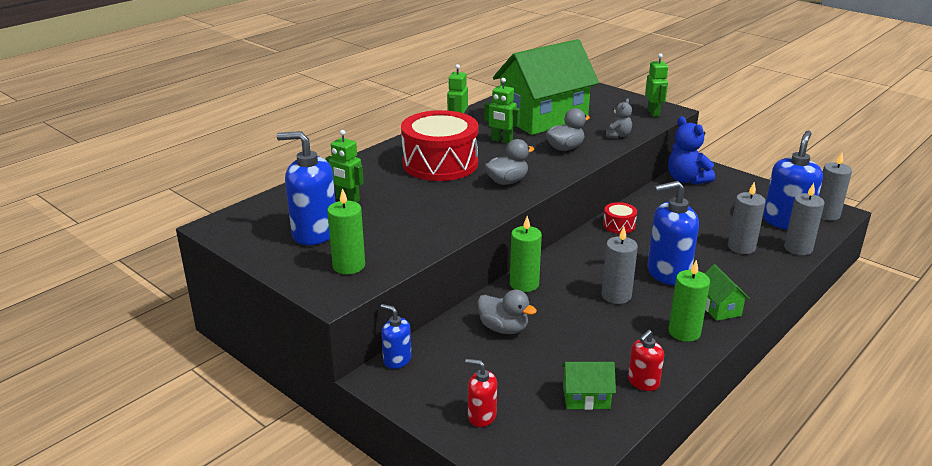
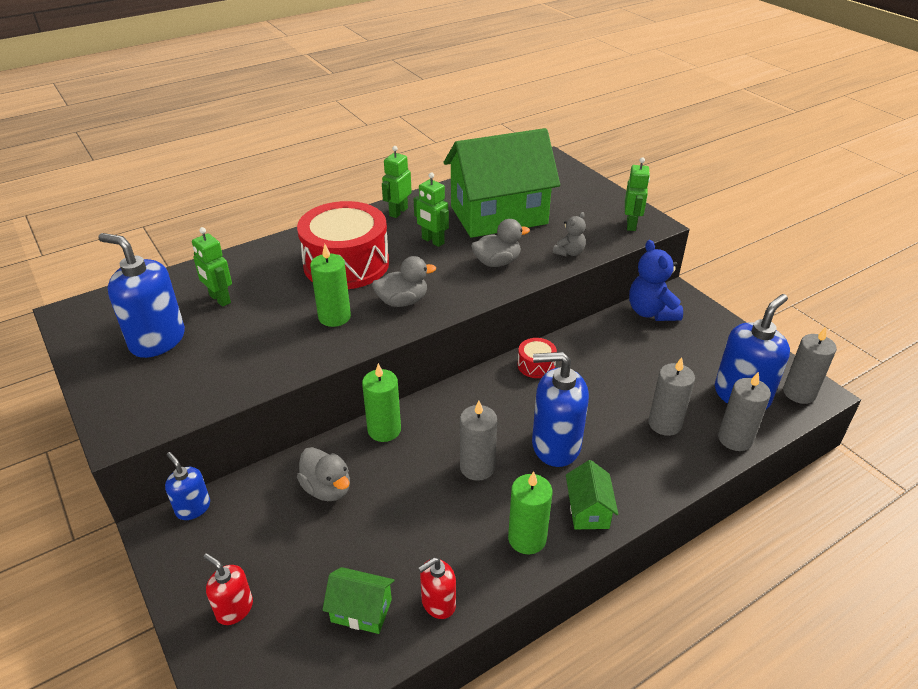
camera: 15 degrees right, 10 degrees up
green candle [327,188,365,274] -> green candle moved to [310,244,351,327]

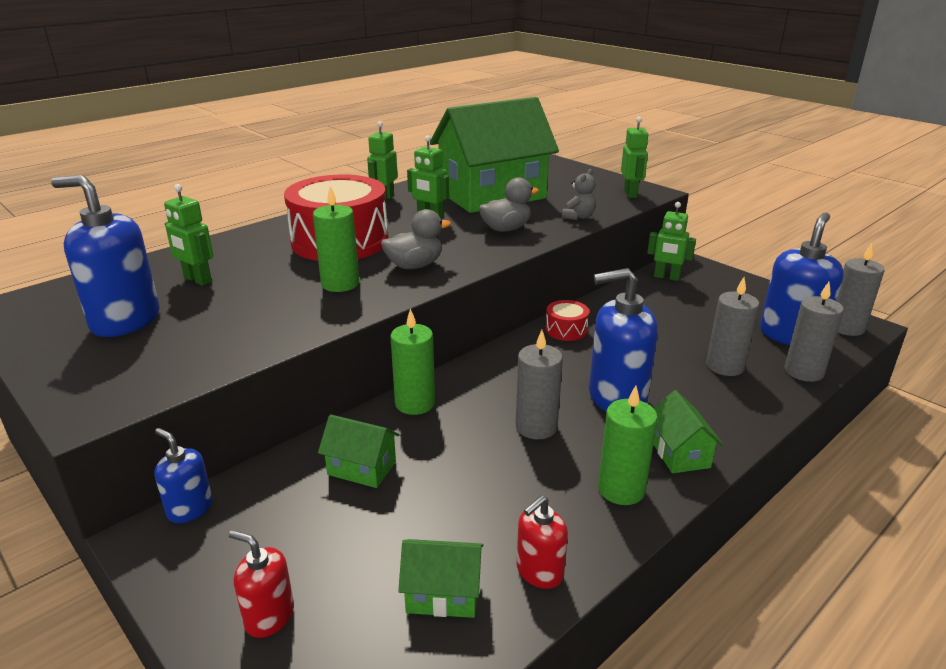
camera: 10 degrees left, 10 degrees down
grey duck [297,447,350,501] -> green house [318,415,400,488]
blue teddy bear [629,240,683,321] -> green robot [647,202,696,281]

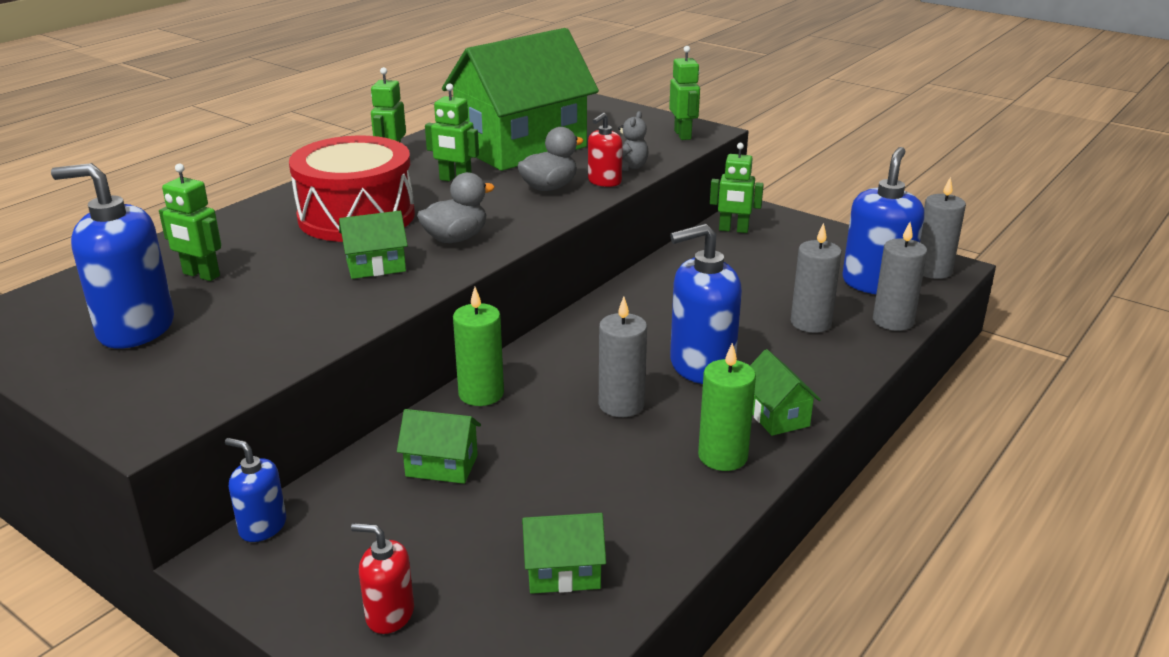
camera: 10 degrees left, 0 degrees up
green candle [313,186,359,292] -> green house [339,211,408,279]
red soap dispenser [517,495,568,589] -> red soap dispenser moved to [588,113,623,187]
red drum [546,300,589,341] -> none

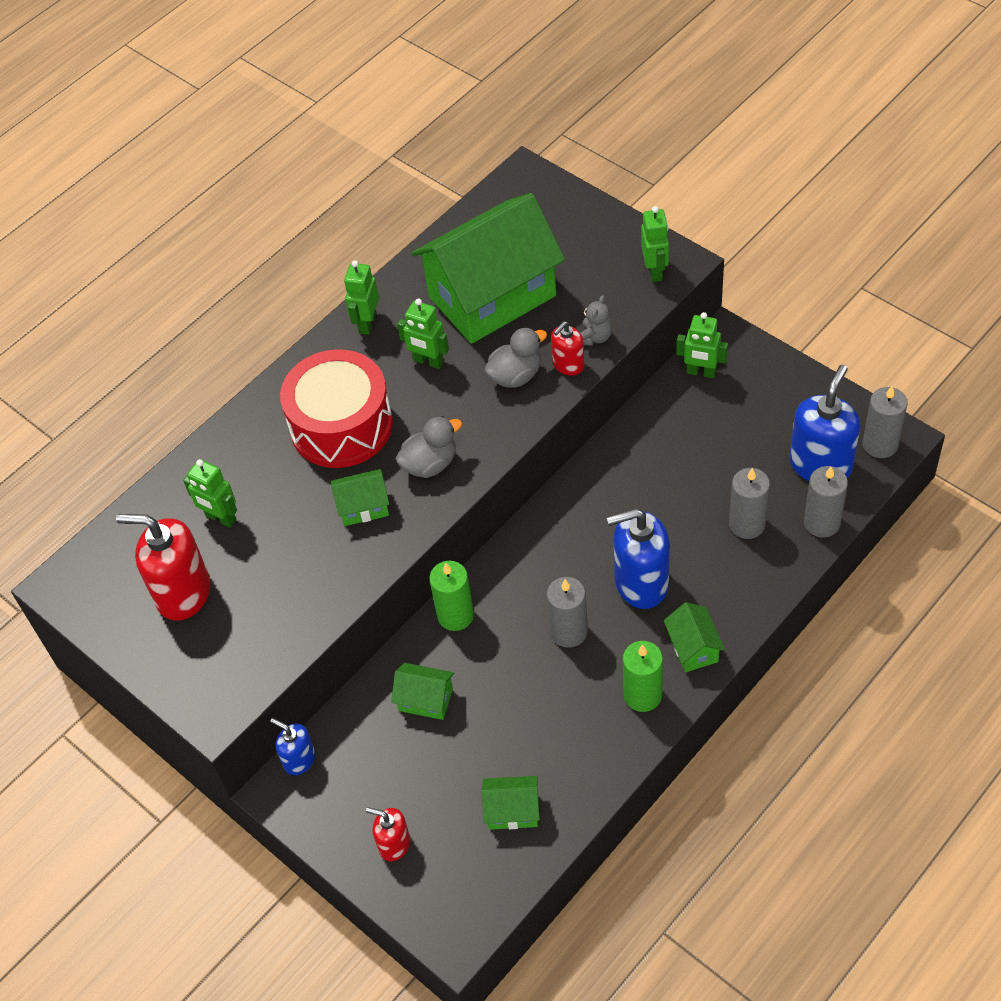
camera: 10 degrees right, 25 degrees up
blue soap dispenser [51,163,174,349] -> red soap dispenser [116,514,210,621]

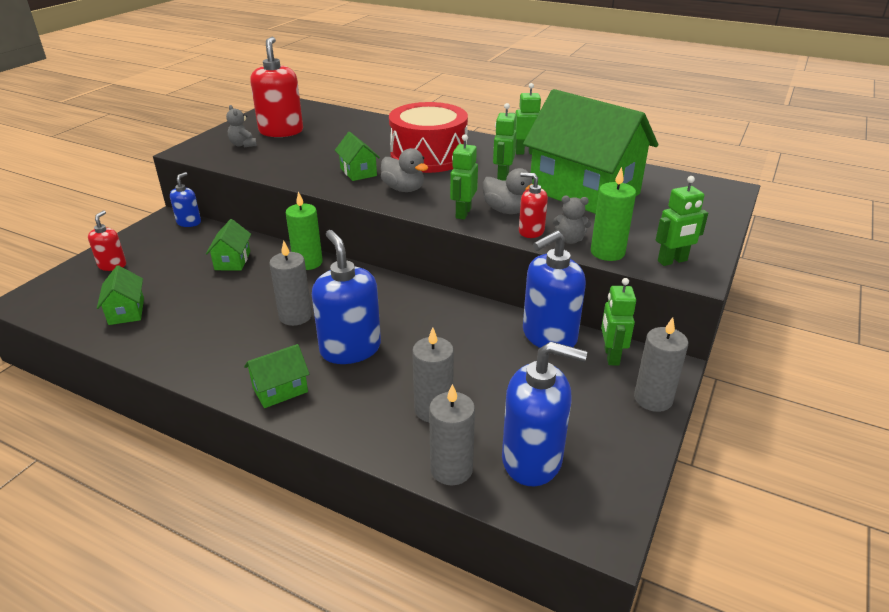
camera: 70 degrees right, 20 degrees down
green robot [183,459,237,528] -> green robot moved to [450,134,478,220]
green candle [623,641,663,712] -> green candle moved to [591,167,636,261]
grey candle [863,386,908,458] -> grey candle moved to [634,317,688,412]
none -> grey teddy bear [226,105,257,147]
none -> blue soap dispenser [523,230,586,348]

